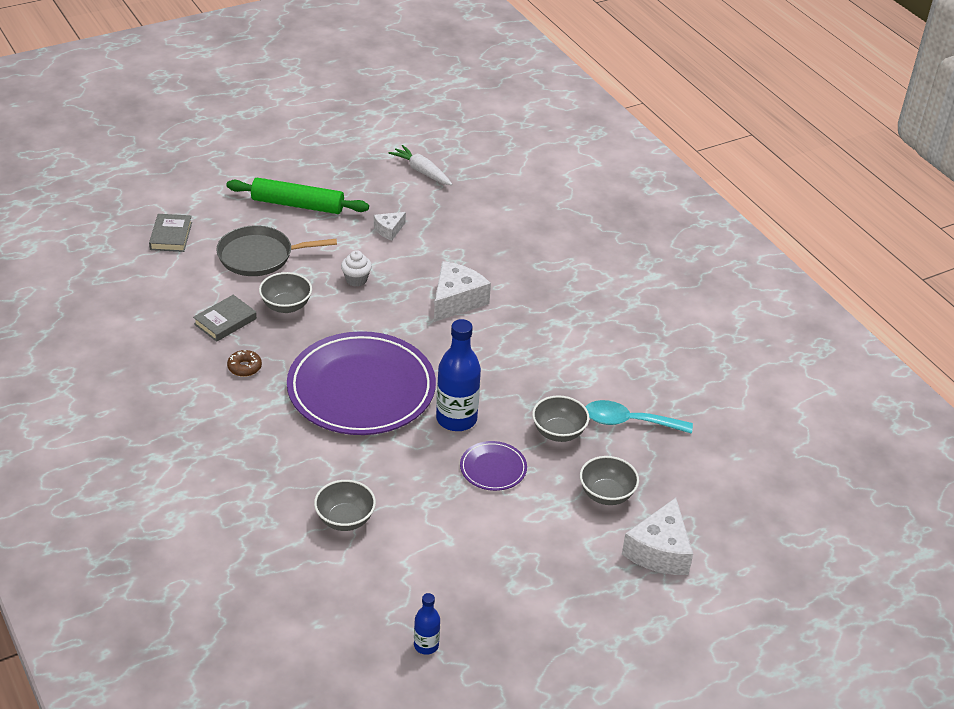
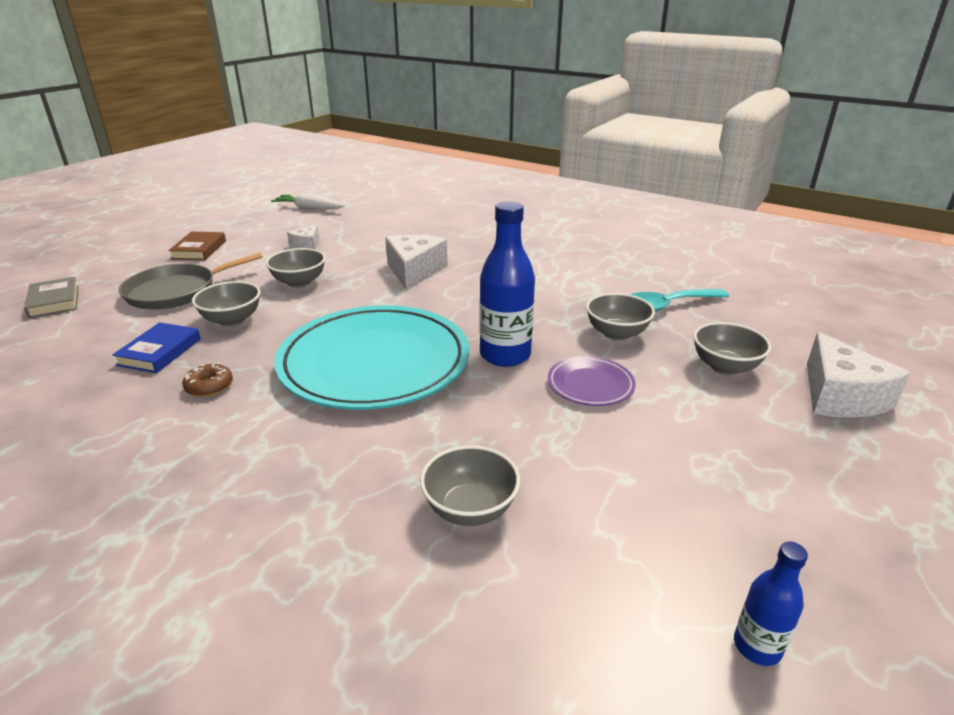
camera: 25 degrees left, 10 degrees down
grey book [193,295,257,342] -> blue book [112,322,201,373]
green rolling pin [226,178,369,214] -> brown book [168,232,226,260]
purple plate [287,331,436,435] -> turquoise plate [274,305,469,410]
white cupcake [341,250,372,287] -> grey bowl [266,248,326,288]

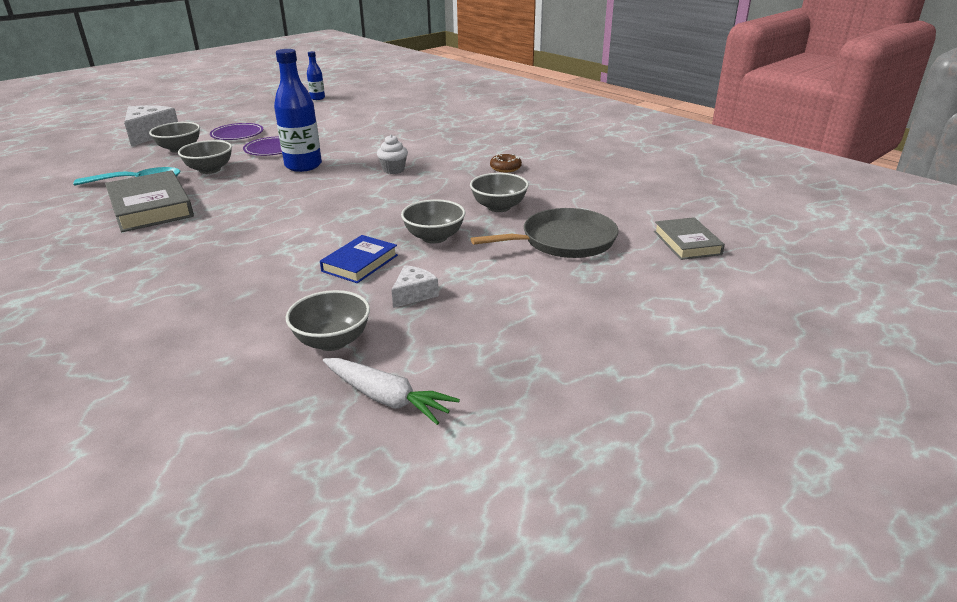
camera: 165 degrees left, 0 degrees up
blue book [112,322,201,373] -> blue book moved to [320,235,398,283]
brown book [168,232,226,260] -> none
turquoise plate [274,305,469,410] -> white cupcake [377,135,408,174]
white cheese [385,235,448,291] -> none
grey bowl [420,445,520,526] -> grey bowl moved to [286,290,370,351]
none -> grey book [105,170,194,232]
none -> purple plate [210,123,263,140]

